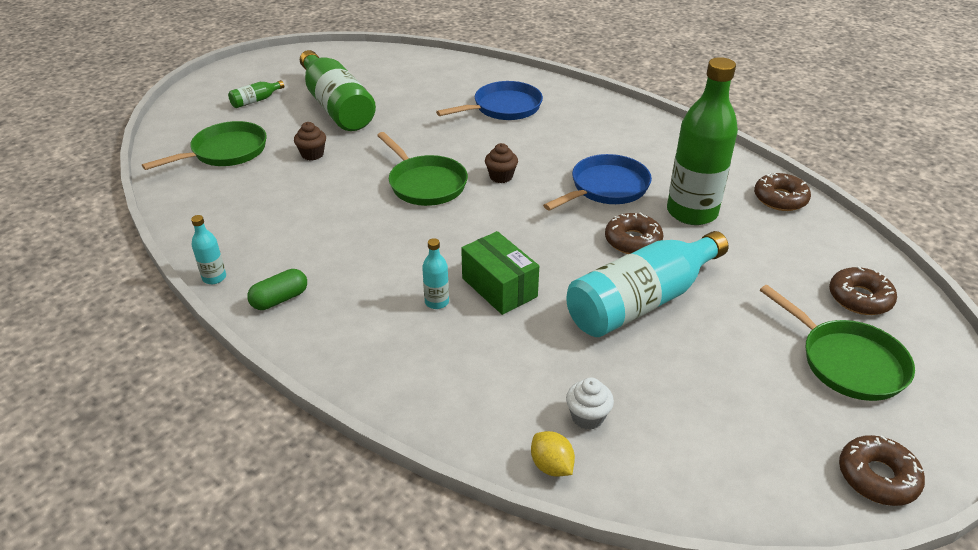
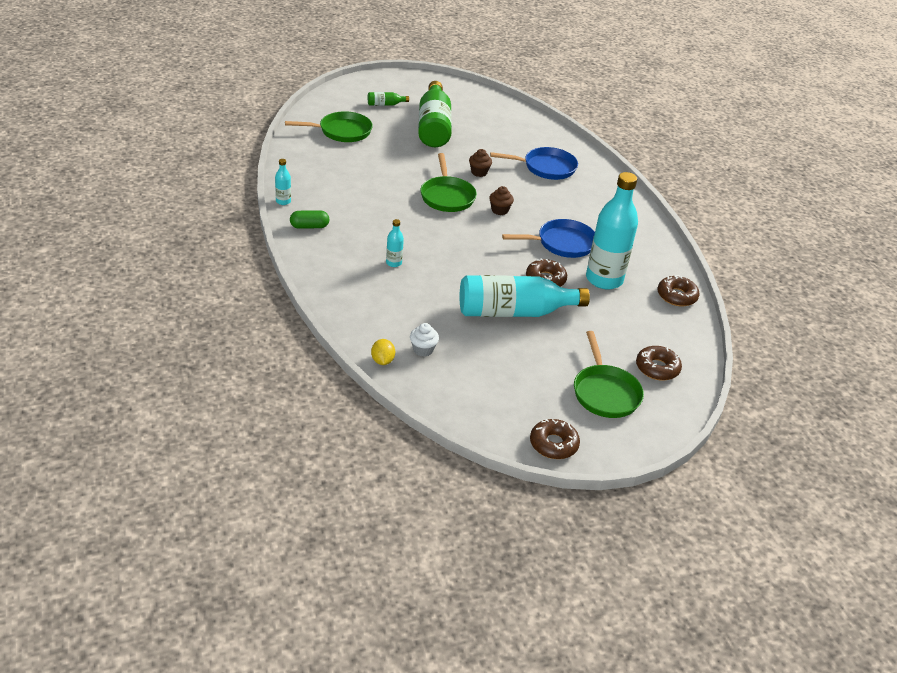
camera: 25 degrees right, 0 degrees up
brown cupcake [294,122,326,160] -> brown cupcake moved to [469,149,492,177]
green box [461,231,539,315] -> none
green bottle [667,57,738,225] -> turquoise bottle [586,172,638,290]

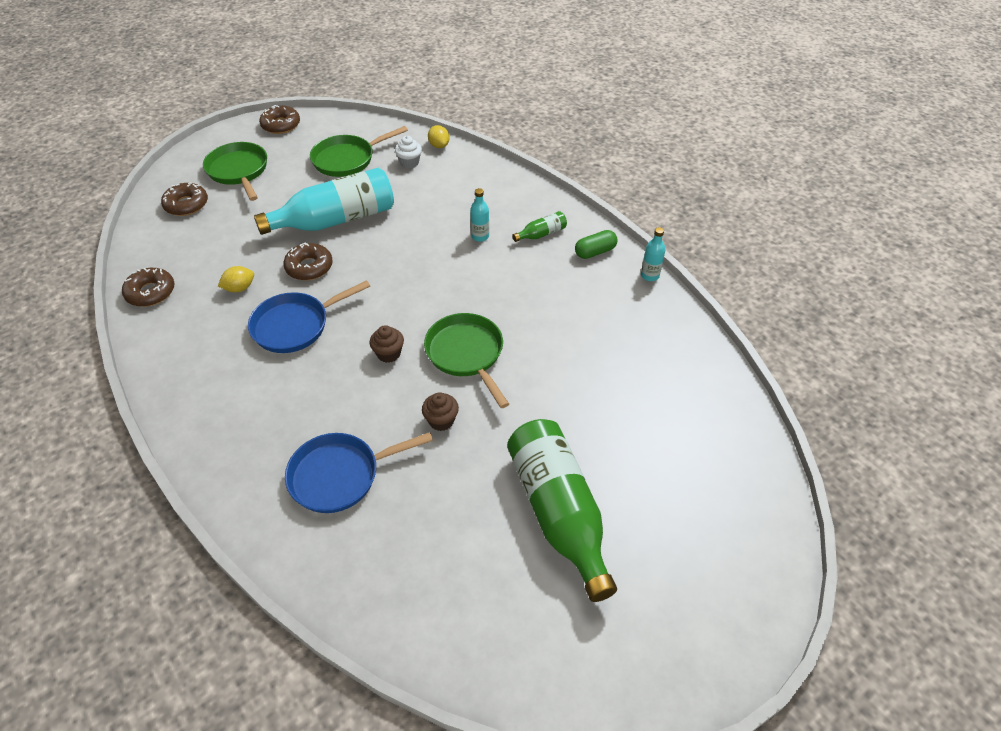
camera: 165 degrees right, 10 degrees up
green pan [285,111,373,142] -> green pan moved to [310,126,408,177]
green bottle [368,92,409,106] -> green bottle moved to [512,211,567,242]
turquoise bottle [586,172,638,290] -> yellow lemon [218,266,254,292]

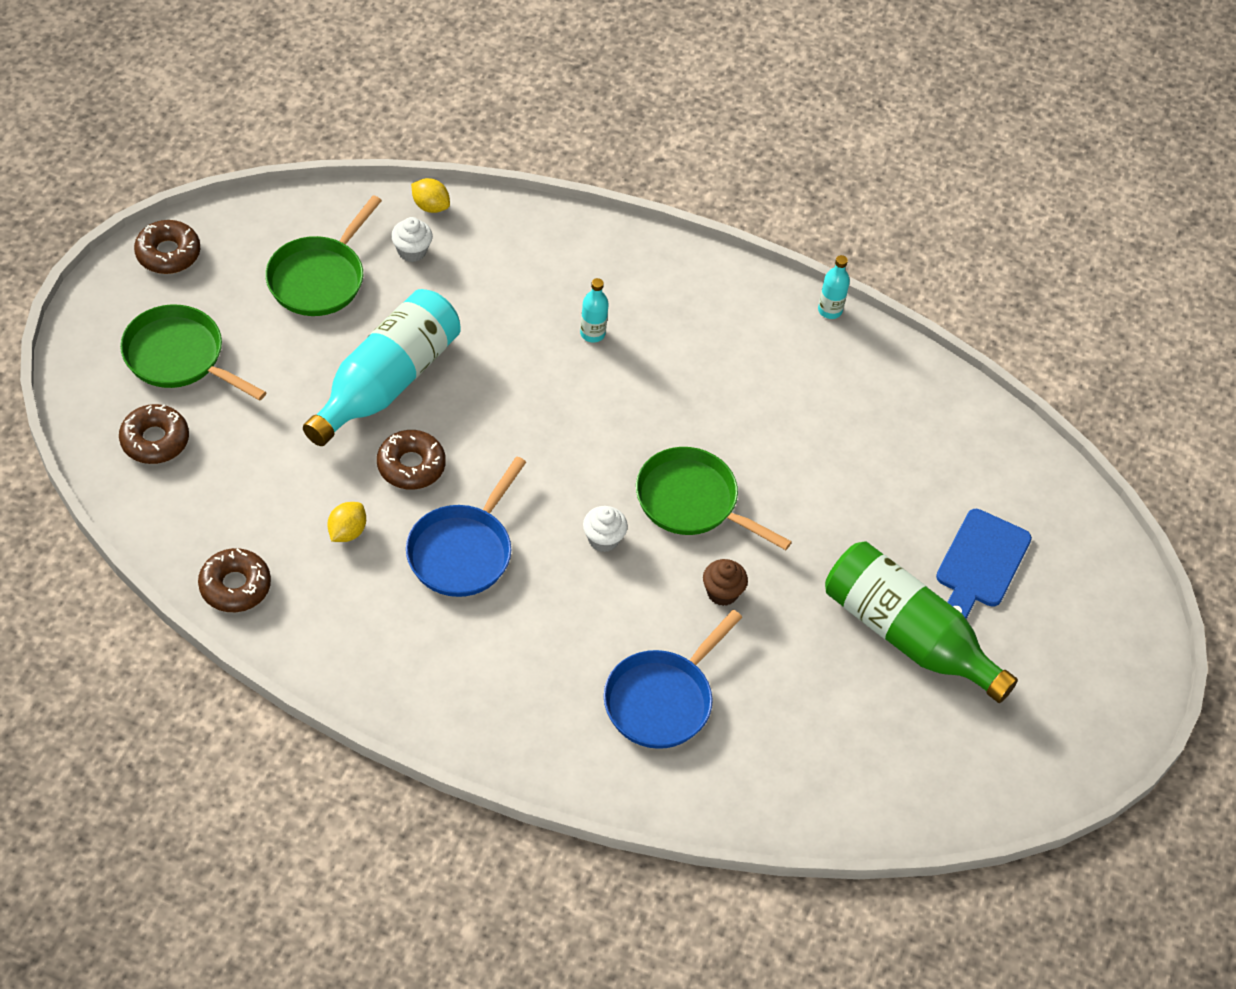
camera: 35 degrees left, 5 degrees up
brown cupcake [369,325,404,363] -> white cupcake [583,506,628,552]
green bottle [512,211,567,242] -> none
green capsule [575,230,618,259] -> none
none -> blue cutting board [936,509,1032,619]

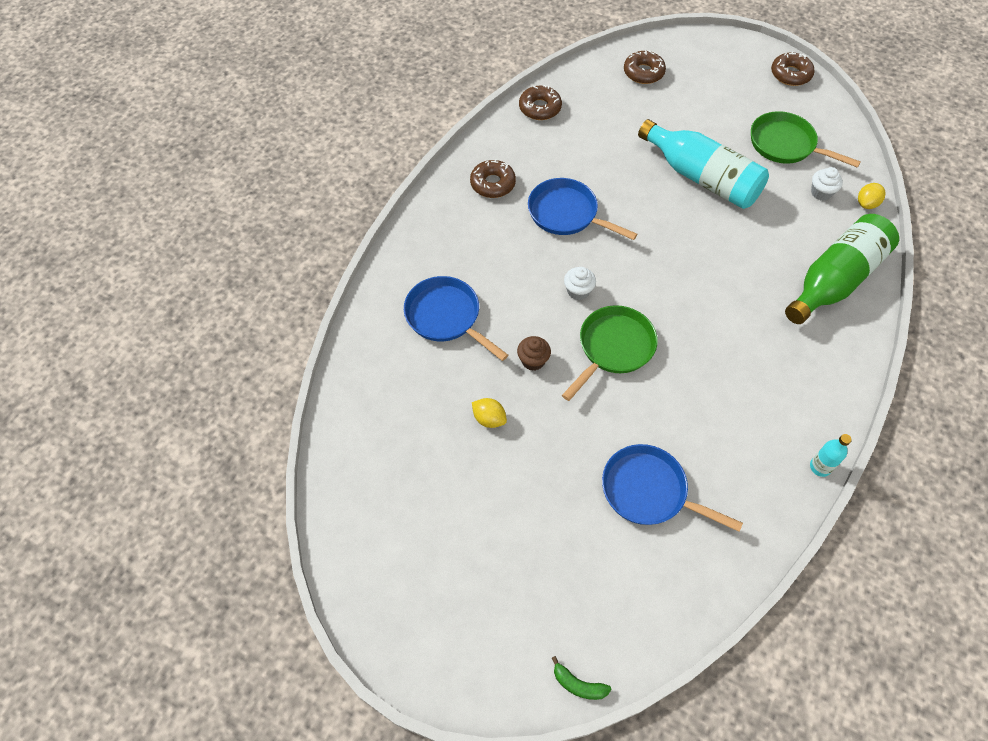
camera: 100 degrees right, 5 degrees up
green pan [120,304,267,401] -> none
yellow lemon [327,502,366,542] -> yellow lemon moved to [472,398,507,428]
brown donut [377,430,446,489] -> brown donut moved to [470,159,516,198]
turquoise bottle [580,278,609,343] -> none
green bottle [825,541,1018,703] -> green bottle moved to [785,214,899,324]
blue cutting board [936,509,1032,619] -> none
none -> green banana [552,656,611,700]
none -> blue pan [602,444,743,532]

